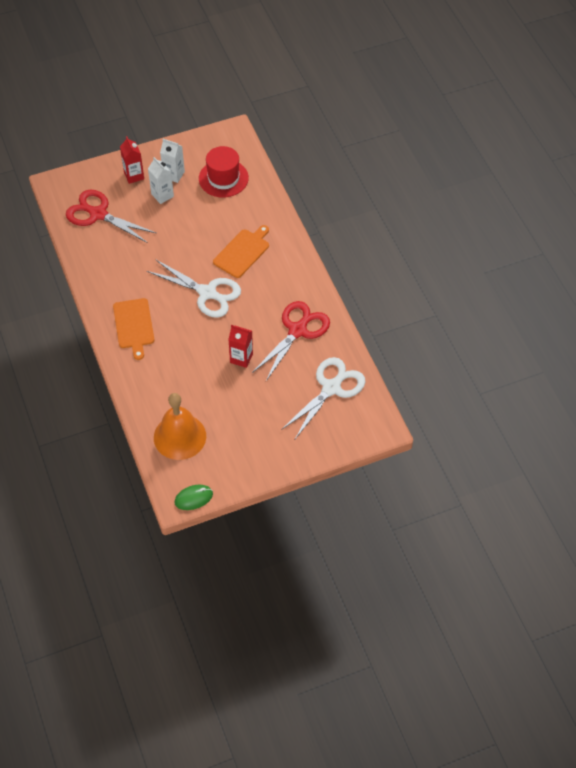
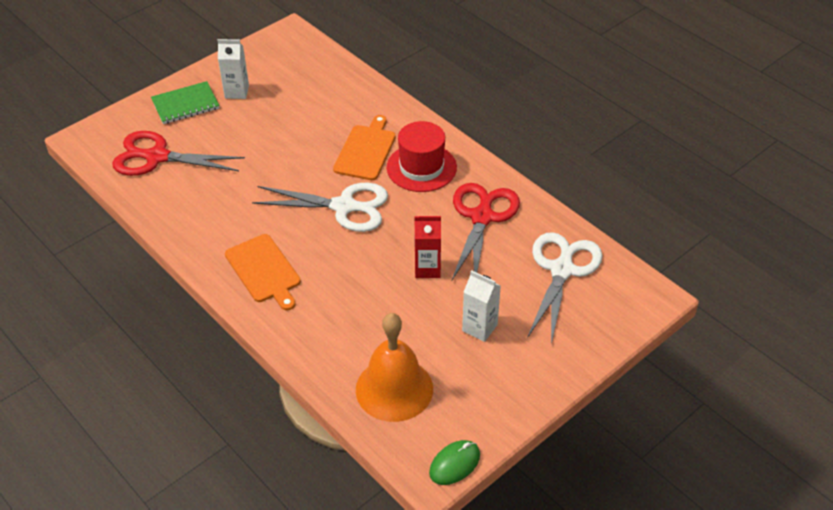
camera: 20 degrees left, 10 degrees down
red carton [120,136,144,184] -> green notebook [151,81,219,124]
white carton [148,157,174,204] -> white carton moved to [462,270,501,342]
red hat [199,146,249,197] -> red hat moved to [387,121,457,192]

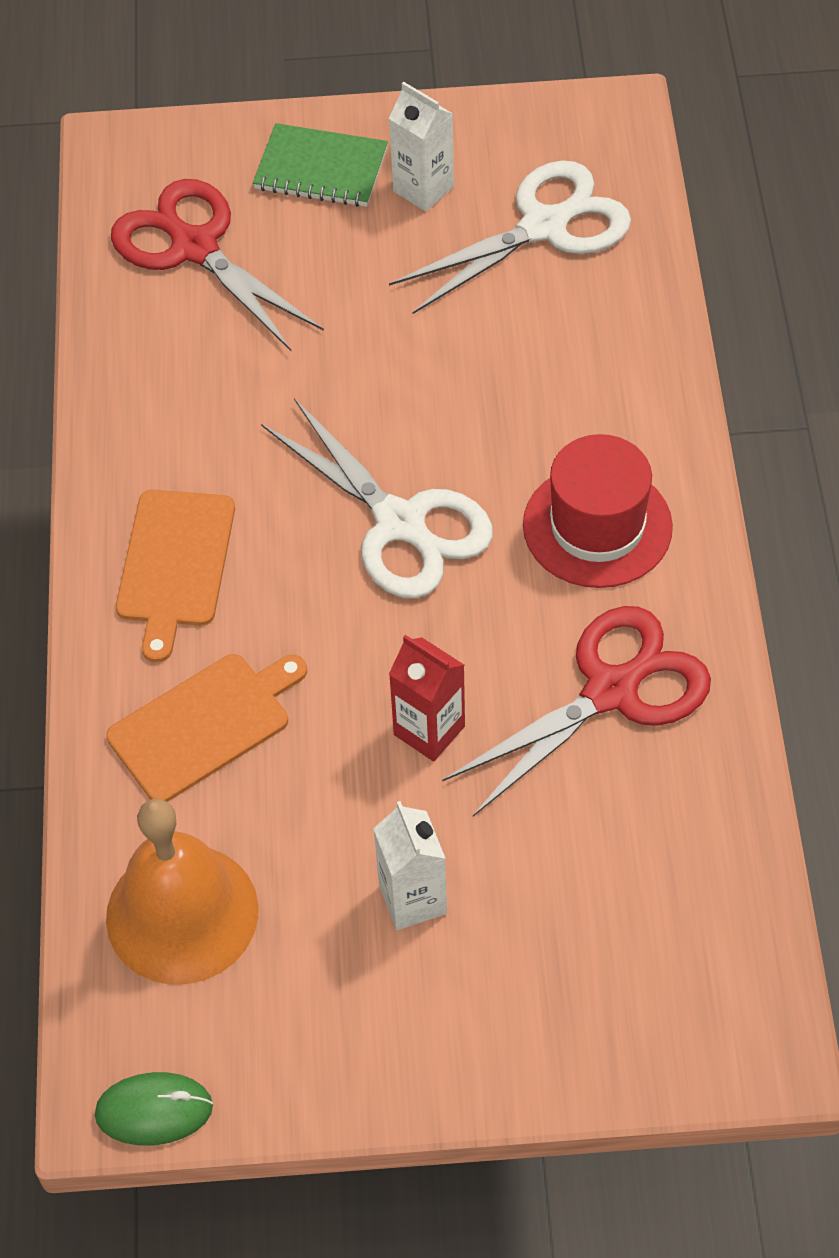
camera: 40 degrees right, 10 degrees up
orange cutting board [333,115,396,180] -> orange cutting board moved to [106,654,307,802]
white scissors [527,232,603,344] -> white scissors moved to [389,160,631,314]

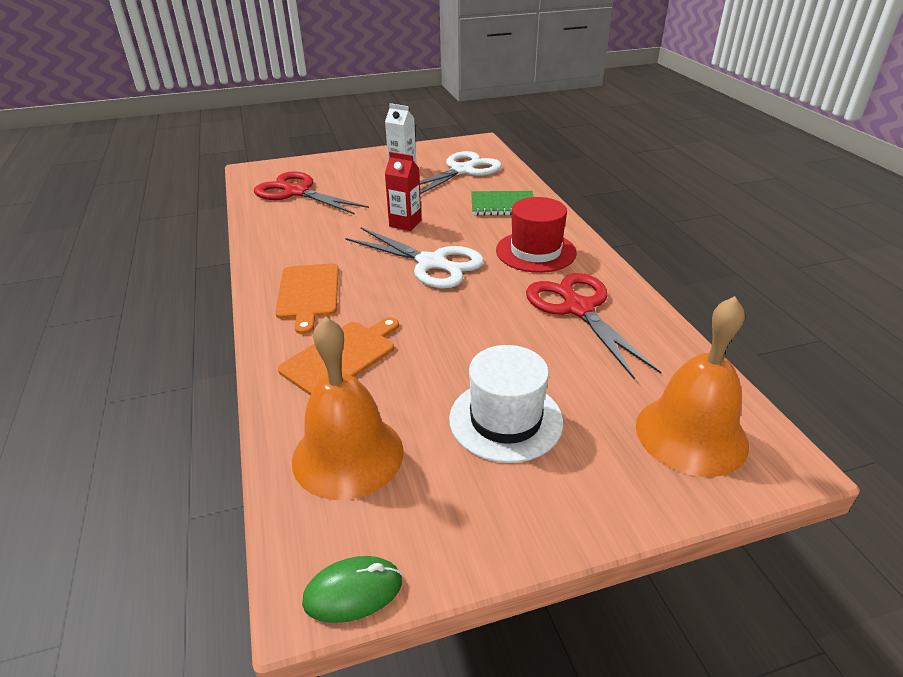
camera: 15 degrees left, 20 degrees down
green notebook [253,123,388,207] -> green notebook moved to [471,191,534,216]
white carton [373,801,447,930] -> white hat [449,345,563,463]
red carton [389,635,465,761] -> red carton moved to [385,152,421,231]
red scissors [442,606,711,817] -> red scissors turned 60 degrees counterclockwise [526,273,661,380]
none -> orange bell [636,296,749,477]

